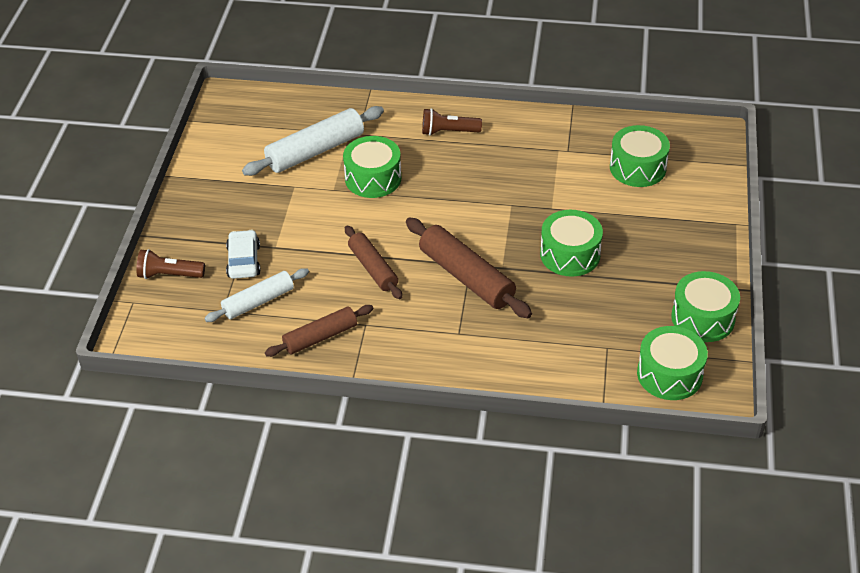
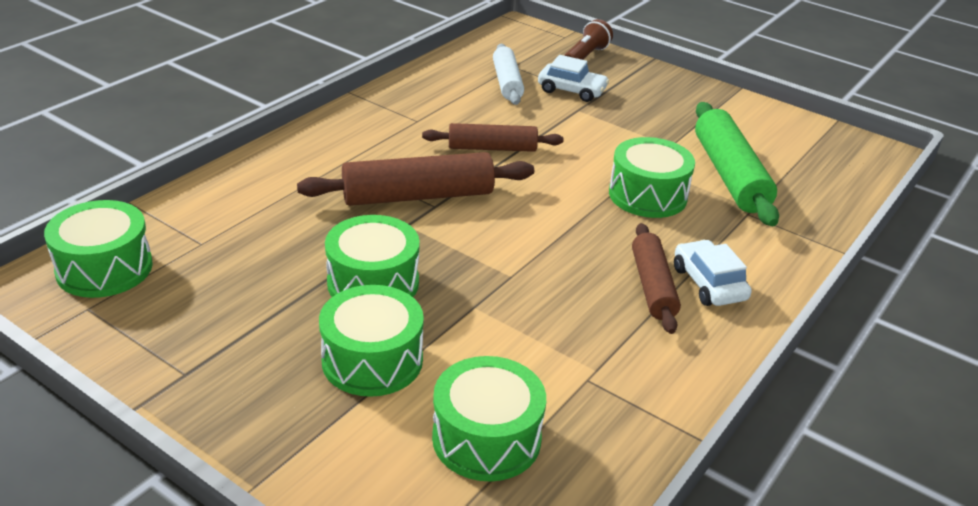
camera: 115 degrees right, 10 degrees down
white rolling pin [242,106,384,176] -> green rolling pin [695,102,779,226]
brown rolling pin [265,305,374,357] -> brown rolling pin moved to [632,223,681,334]
brown flashlight [422,108,482,136] -> white car [674,240,752,306]
green drum [671,271,740,342] -> green drum moved to [319,285,424,397]

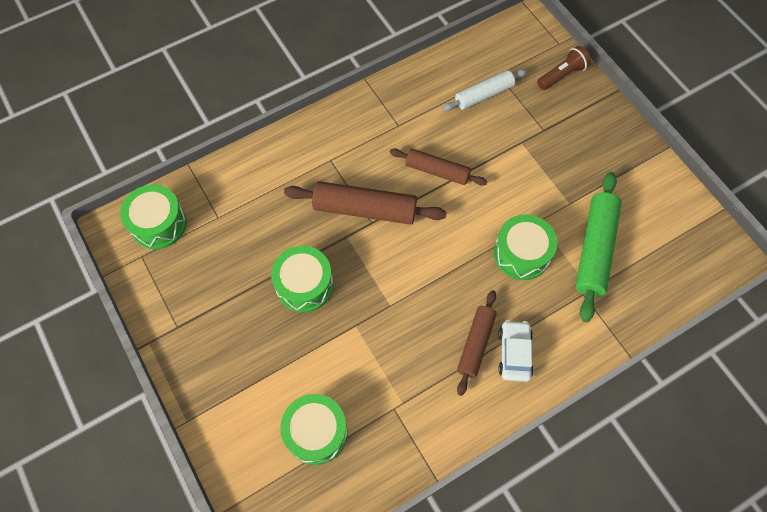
camera: 25 degrees right, 30 degrees up
green drum [319,285,424,397] -> none
white rolling pin [493,44,524,105] -> white rolling pin turned 45 degrees clockwise [442,69,527,111]
white car [538,55,609,102] -> none

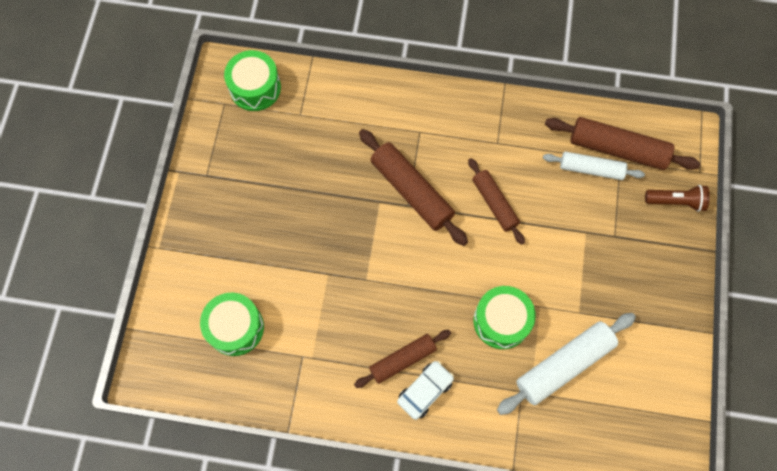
camera: 40 degrees right, 5 degrees up
green drum [271,246,333,312] -> none
green rolling pin [575,172,622,322] -> white rolling pin [497,313,636,415]
none -> brown rolling pin [545,117,700,170]

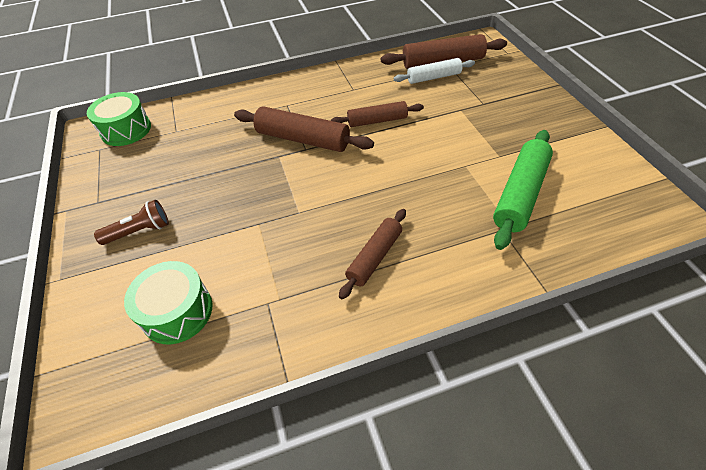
camera: 25 degrees left, 20 degrees down
white car [397,361,454,420] -> none
brown rolling pin [468,158,525,245] -> brown rolling pin turned 45 degrees counterclockwise [331,101,424,127]
green drum [474,286,536,349] -> none
white rolling pin [497,313,636,415] -> green rolling pin [493,130,553,250]
brown flashlight [645,185,710,212] -> brown flashlight moved to [94,200,169,245]

